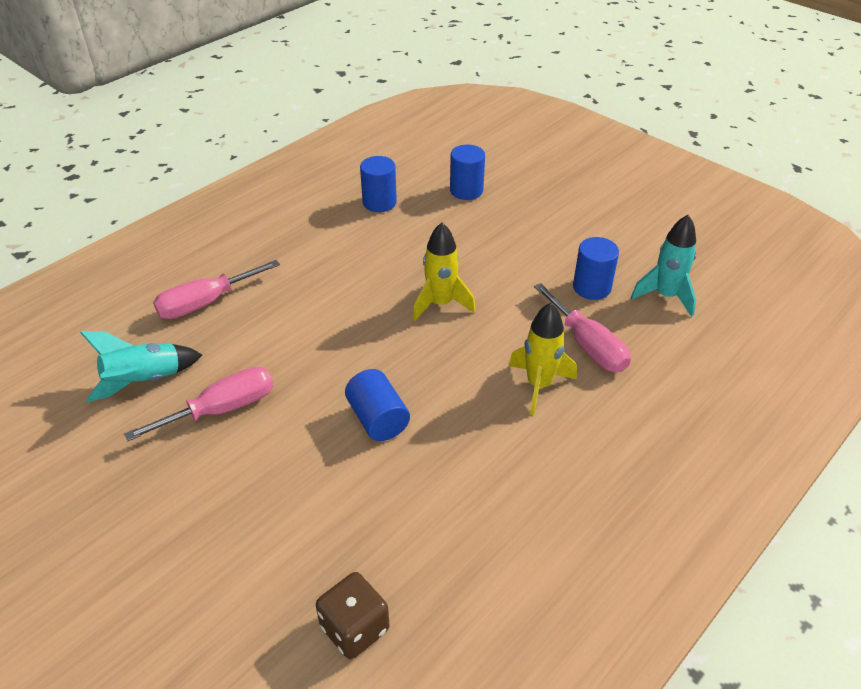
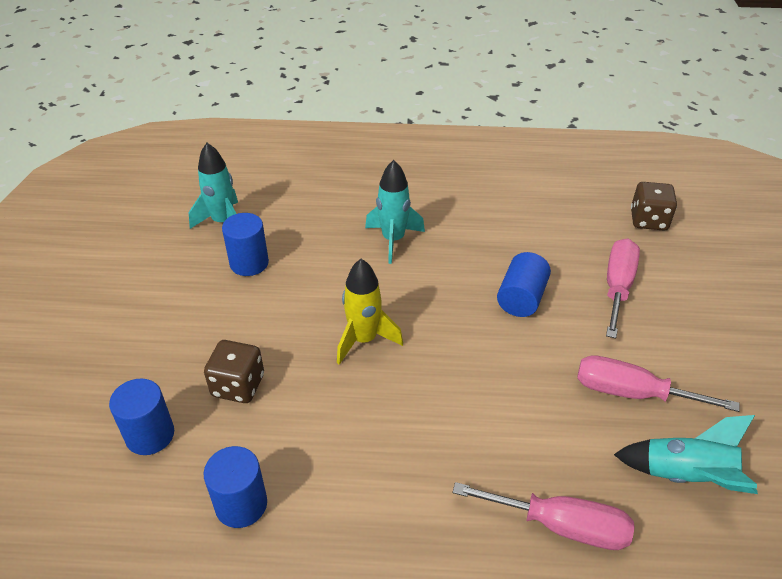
camera: 130 degrees left, 0 degrees up
yellow rocket [509,303,577,415] -> turquoise rocket [365,160,425,264]
pink screwdriver [534,283,631,372] -> pink screwdriver moved to [606,239,640,339]
none -> brown dice [204,340,264,403]

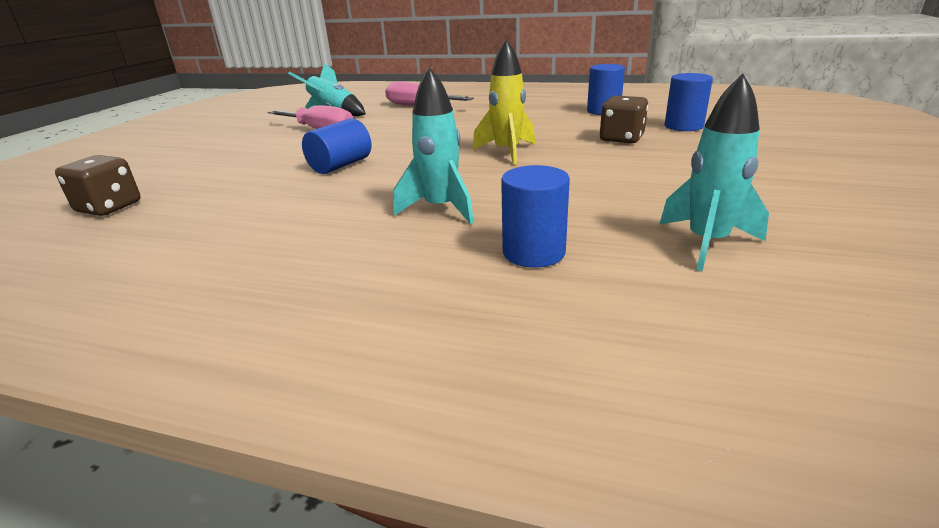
camera: 165 degrees left, 15 degrees down
blue cylinder [222,213,269,276] -> blue cylinder moved to [501,165,570,268]
pink screwdriver [606,239,640,339] -> none

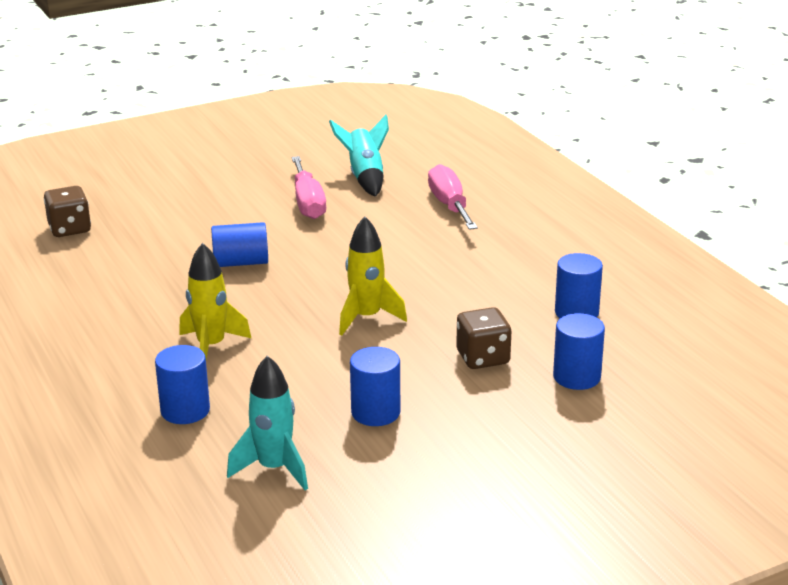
camera: 45 degrees right, 0 degrees up
turquoise rocket [393,67,474,224] -> yellow rocket [179,243,251,359]
none -> blue cylinder [350,347,400,426]

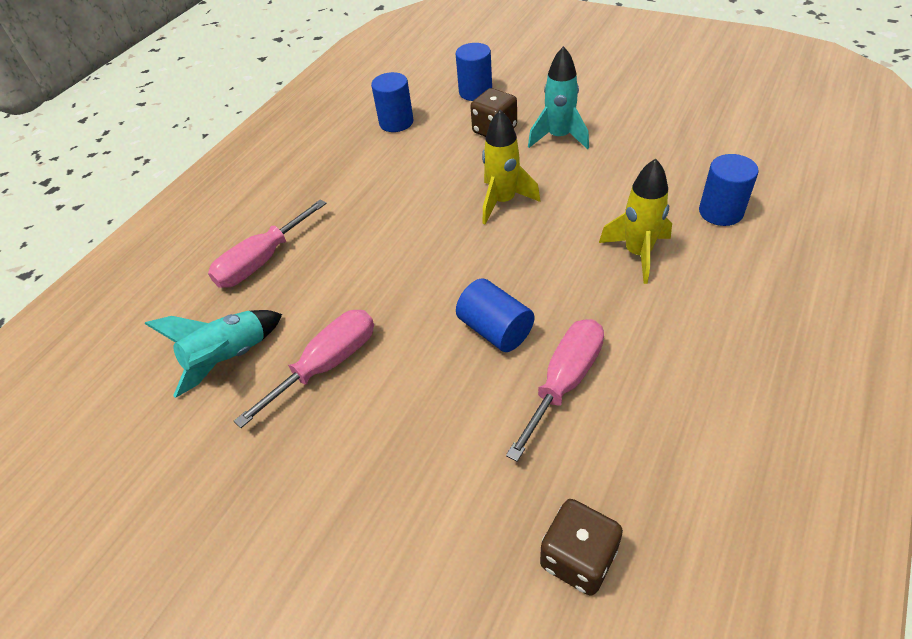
camera: 120 degrees left, 20 degrees up
turquoise rocket [227,355,308,490] -> turquoise rocket moved to [528,46,589,149]
blue cylinder [350,347,400,426] -> none
none -> pink screwdriver [506,319,604,462]

